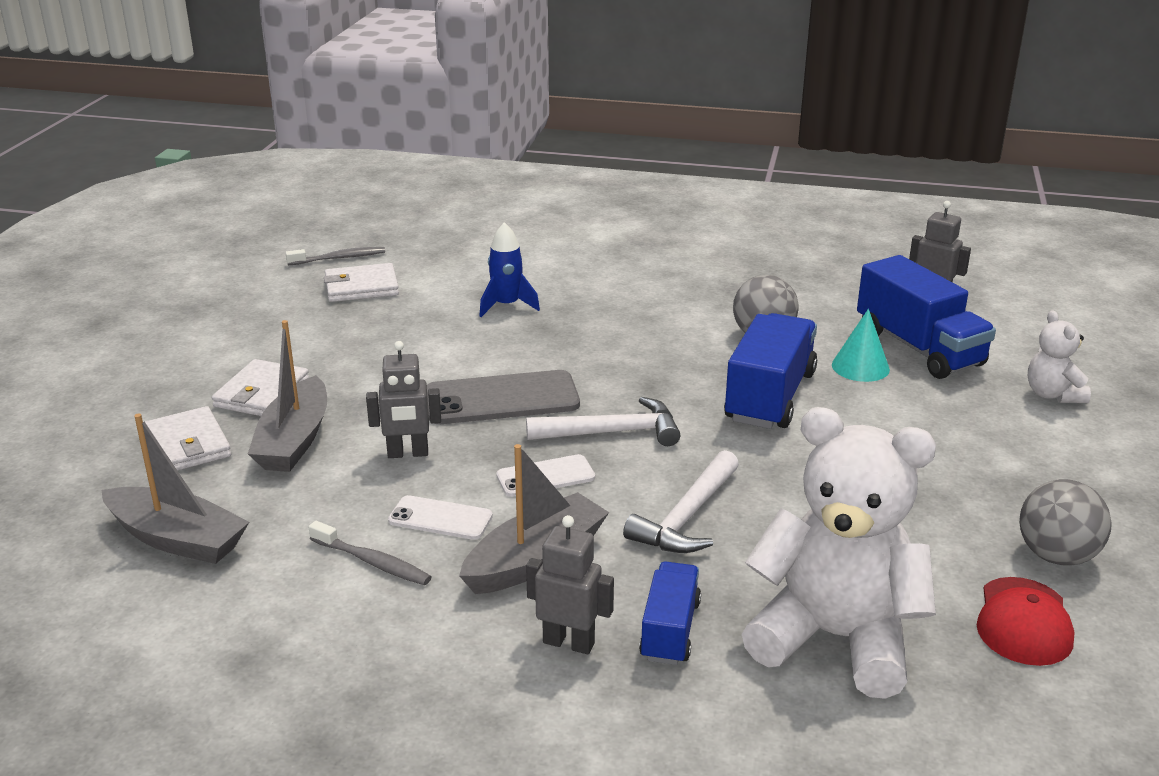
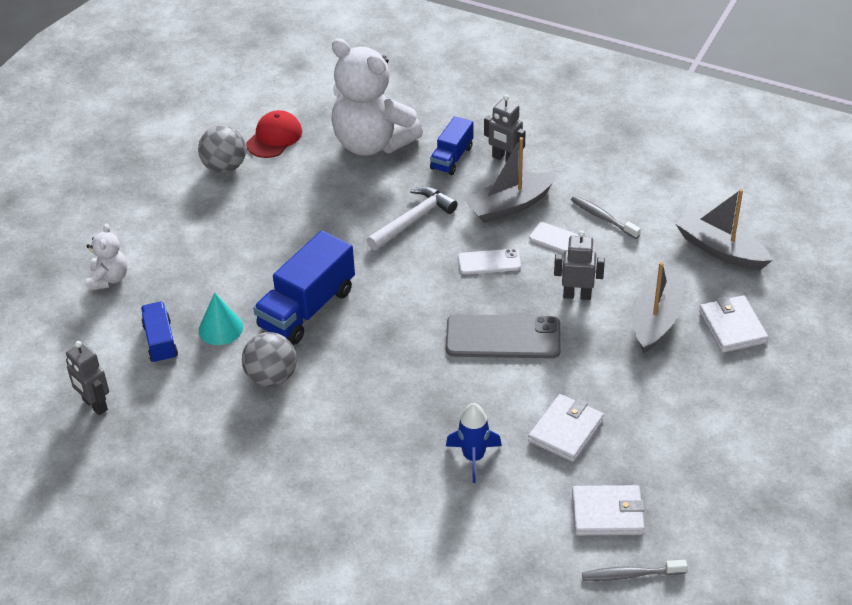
camera: 165 degrees left, 15 degrees up
white wallet [212,359,309,416] -> white wallet moved to [528,394,604,462]
white hammer [526,397,680,446] -> none
blue truck [857,255,996,379] -> blue truck [141,302,178,364], size x0.58

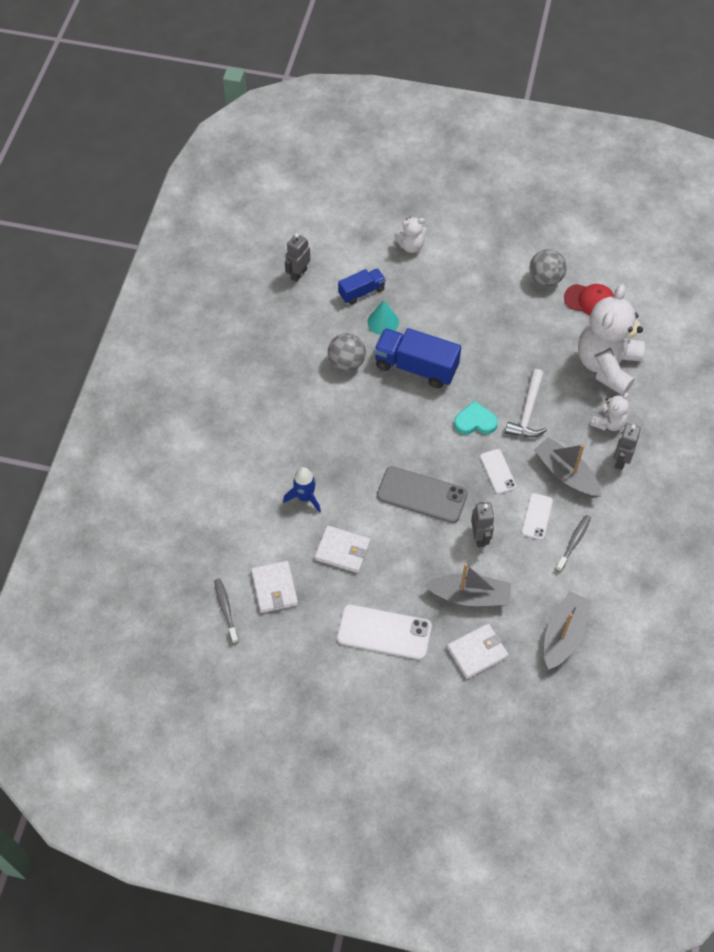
camera: 75 degrees right, 15 degrees up
white hammer [367,186,457,250] -> white hammer turned 75 degrees clockwise [505,369,547,437]
blue truck [430,116,473,175] -> white teddy bear [591,393,629,431]
grey phone [446,314,561,359] -> grey phone turned 60 degrees counterclockwise [377,466,468,523]
none -> white phone [337,604,432,660]
none -> turquoise heart [454,401,498,435]

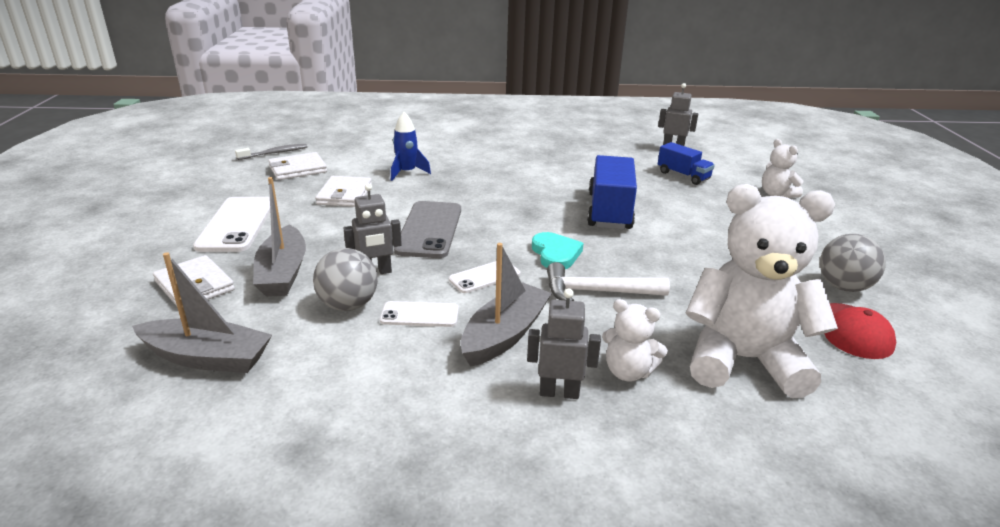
camera: 75 degrees right, 30 degrees down
grey ball [328,333,366,372] -> grey ball moved to [313,248,378,311]
turquoise cone [368,300,399,335] -> none
grey toothbrush [555,515,591,572] -> none

